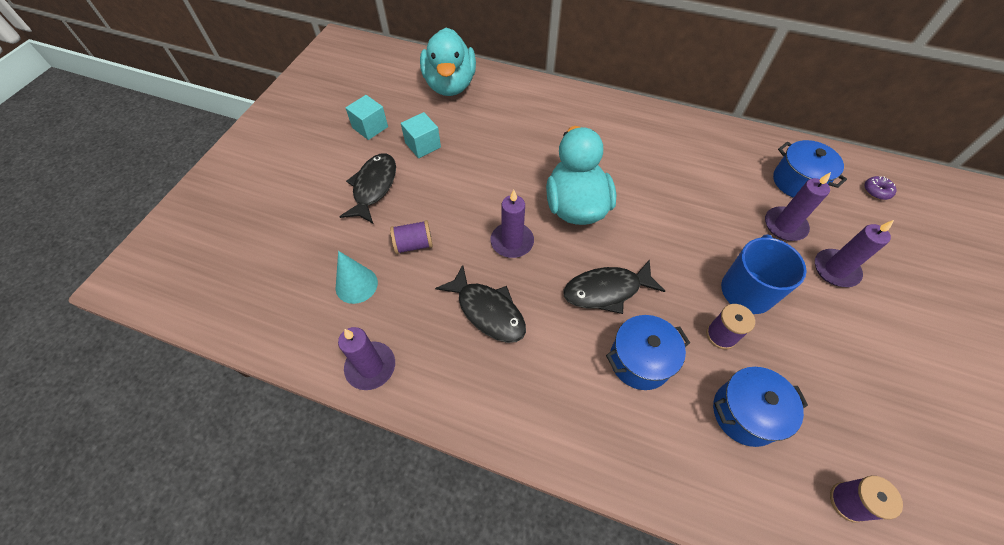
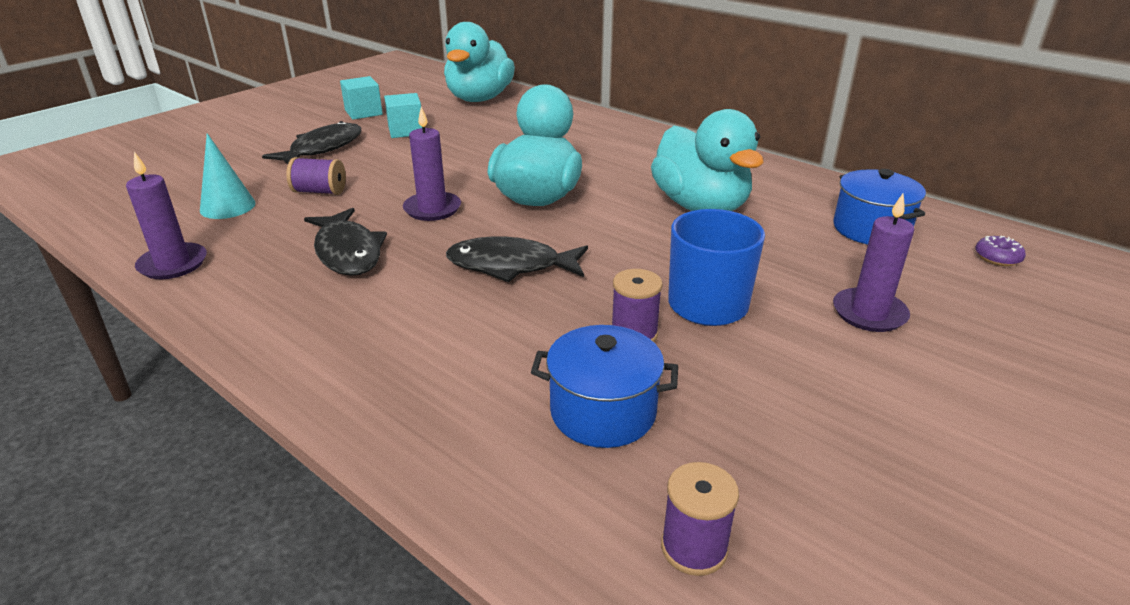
camera: 20 degrees right, 25 degrees down
blue pot [606,315,690,390] -> none
purple candle [765,172,831,241] -> none
none -> turquoise duck [651,109,764,211]

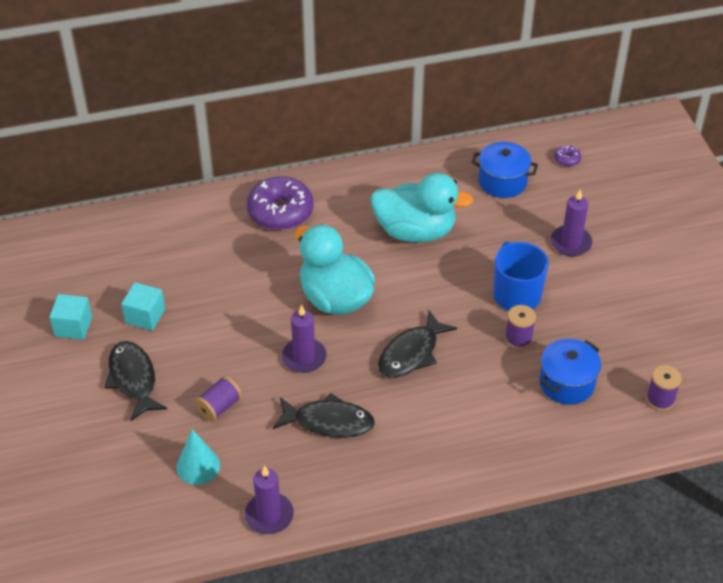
camera: 55 degrees left, 15 degrees up
turquoise duck [444,22,515,102] -> none
none -> purple donut [247,176,314,230]

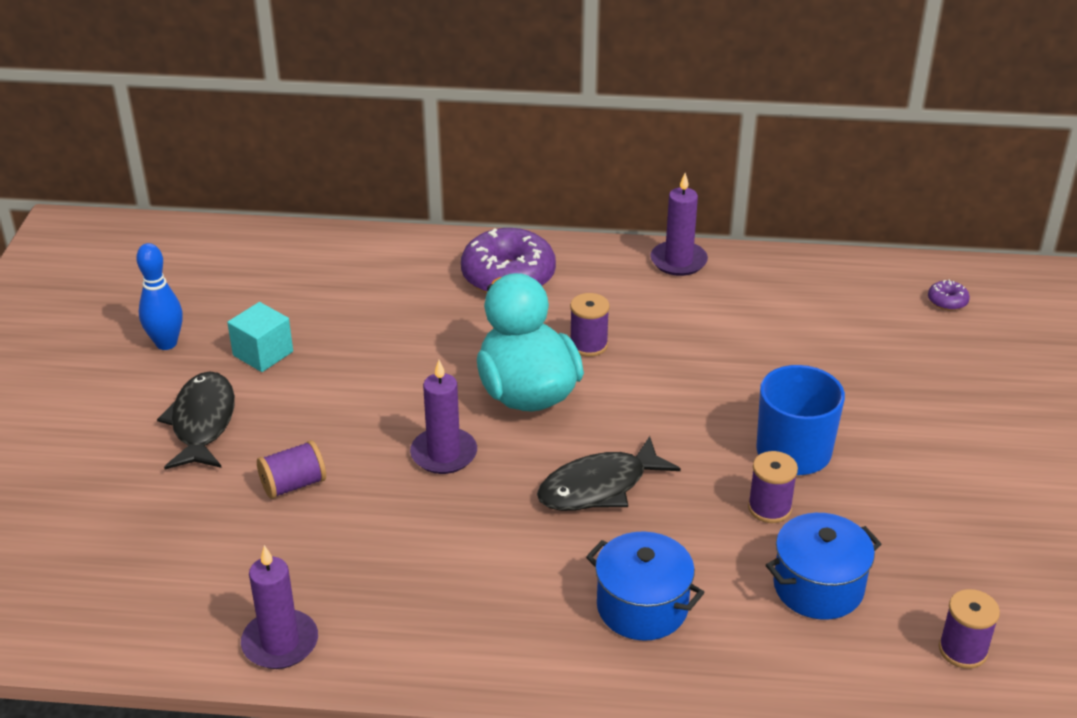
camera: 20 degrees right, 10 degrees down
turquoise cube [49,294,92,340] -> blue bowling pin [136,243,183,350]
turquoise cone [177,429,220,485] -> none
black fish [273,393,375,438] -> none
turquoise duck [370,173,474,243] -> none
blue pot [472,142,538,198] -> blue pot moved to [586,531,705,641]
purple candle [551,189,592,256] -> purple candle moved to [651,173,708,276]
none -> purple spool [570,293,610,357]

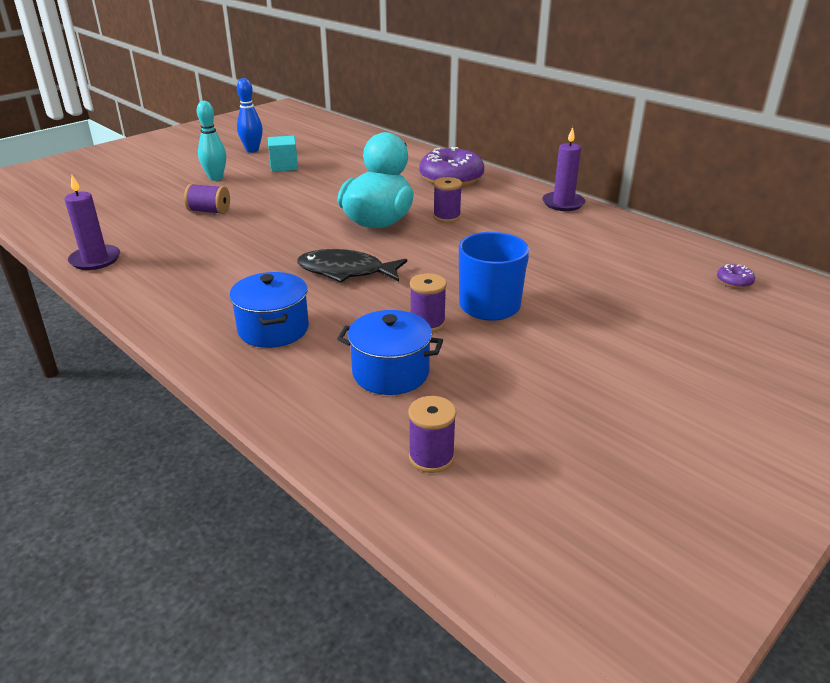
camera: 40 degrees right, 5 degrees down
black fish [157,371,235,470] -> turquoise bowling pin [197,101,226,181]
purple candle [410,360,477,474] -> none

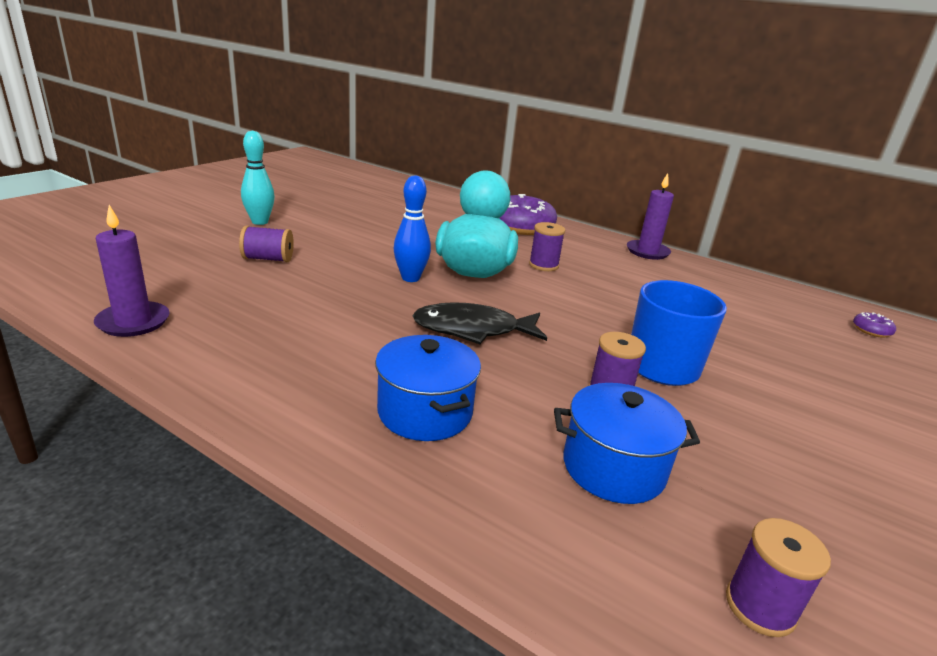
camera: 15 degrees left, 5 degrees down
blue bowling pin [237,78,263,152] -> blue bowling pin moved to [394,176,431,282]
turquoise cube [268,136,298,172] -> none

